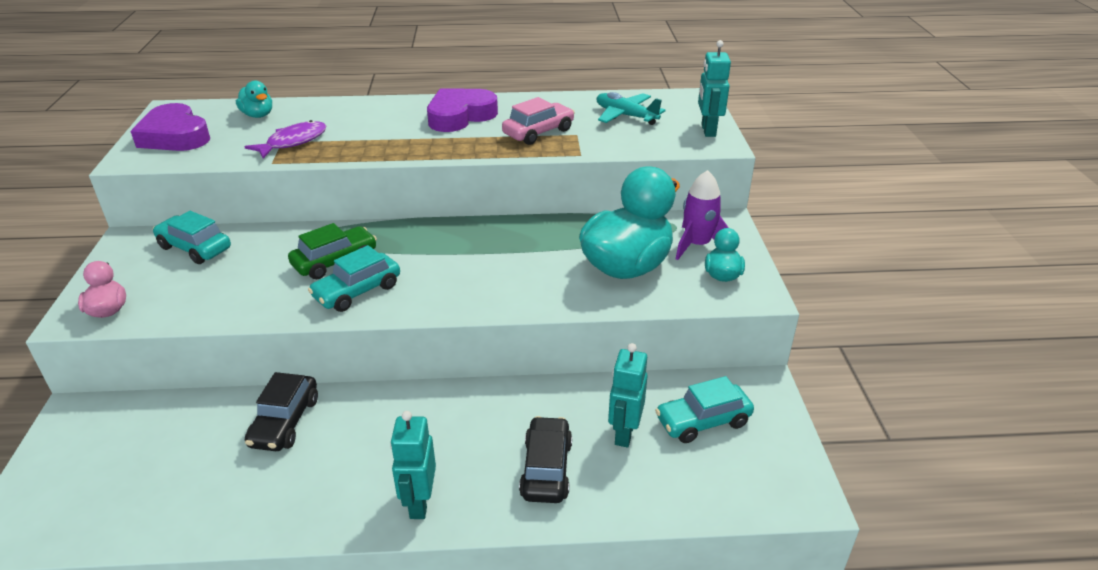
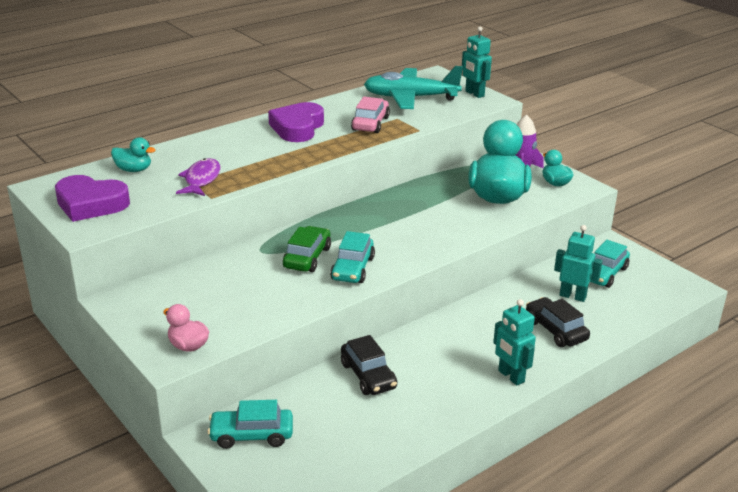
camera: 35 degrees left, 5 degrees down
turquoise car [153,211,231,264] -> turquoise car moved to [207,400,293,449]
turquoise plane [597,92,666,125] -> turquoise plane [364,66,463,109], size x1.63
turquoise robot [608,343,648,447] -> turquoise robot turned 135 degrees clockwise [554,225,603,302]

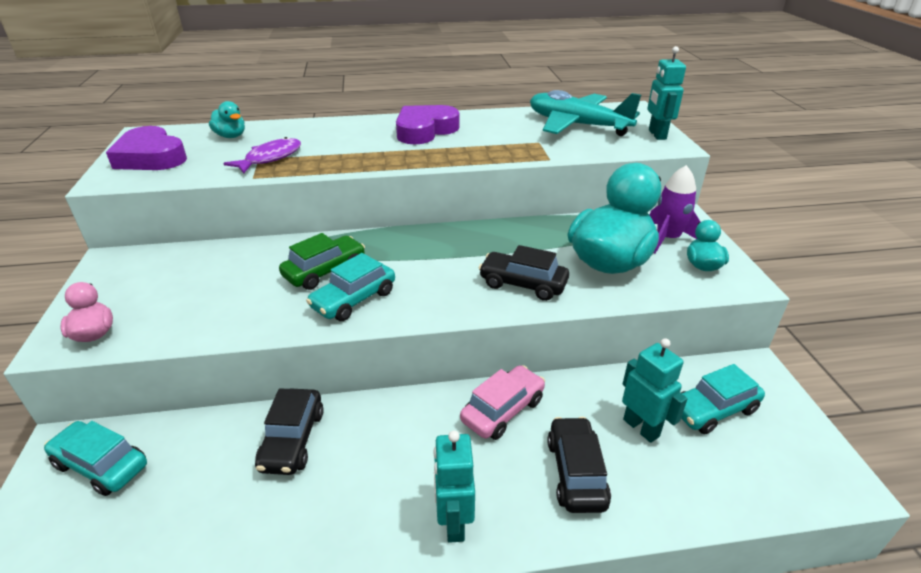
camera: 30 degrees right, 5 degrees up
pink car [351,97,390,133] -> pink car moved to [460,365,545,440]
none -> black car [479,245,569,301]

